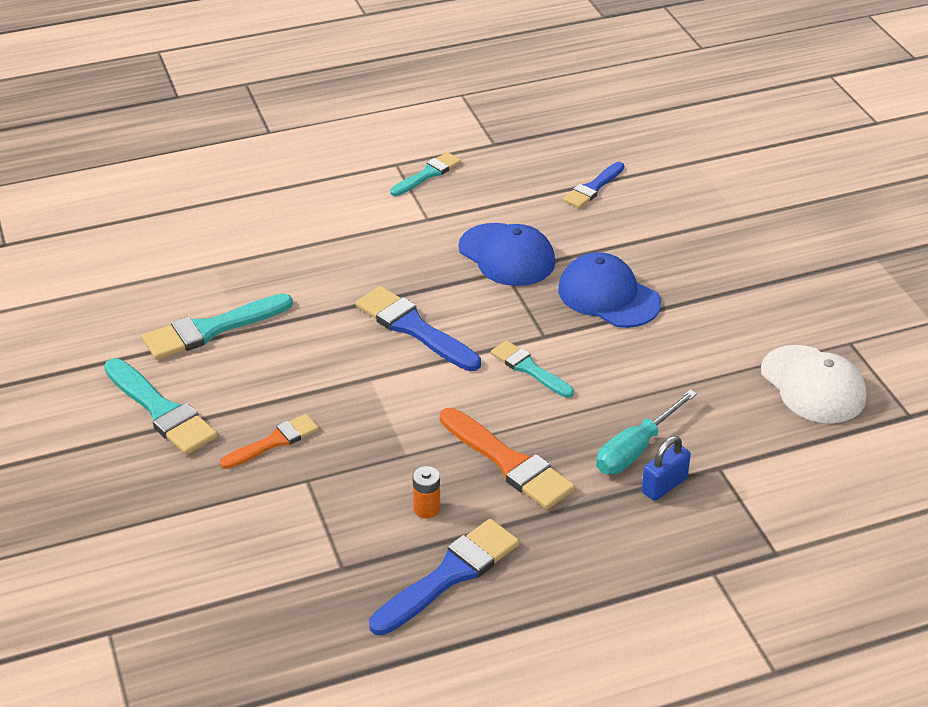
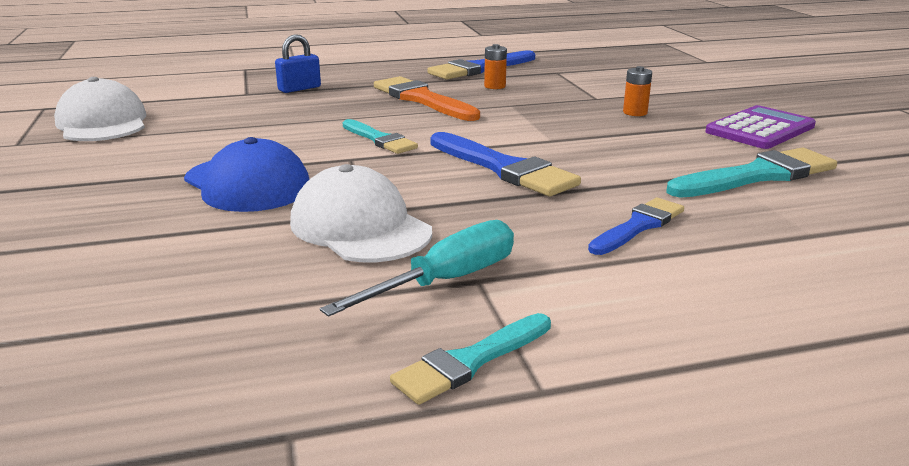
camera: 175 degrees left, 15 degrees down
turquoise brush [104,358,218,455] -> purple calculator [705,105,816,149]
orange brush [220,414,319,469] -> orange battery [623,66,652,116]
blue cap [458,223,555,286] -> white cap [290,164,432,262]
blue brush [563,162,624,208] -> blue brush moved to [588,198,684,255]
turquoise screwdriver [596,389,697,474] -> turquoise screwdriver moved to [320,220,514,317]

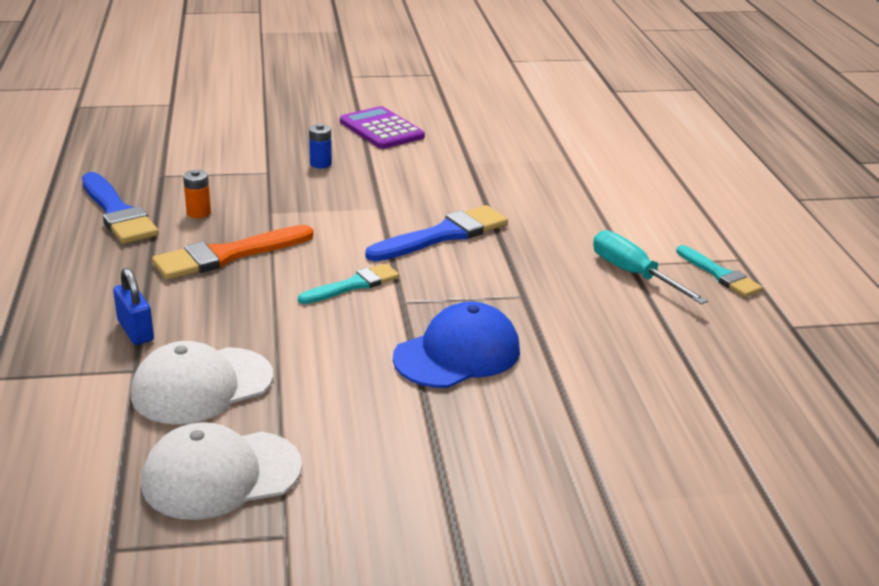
camera: 85 degrees left, 5 degrees up
white cap [290,164,432,262] -> white cap moved to [131,341,273,425]
blue brush [588,198,684,255] -> none
orange battery [623,66,652,116] -> blue battery [309,124,332,168]
turquoise brush [667,148,837,198] -> none

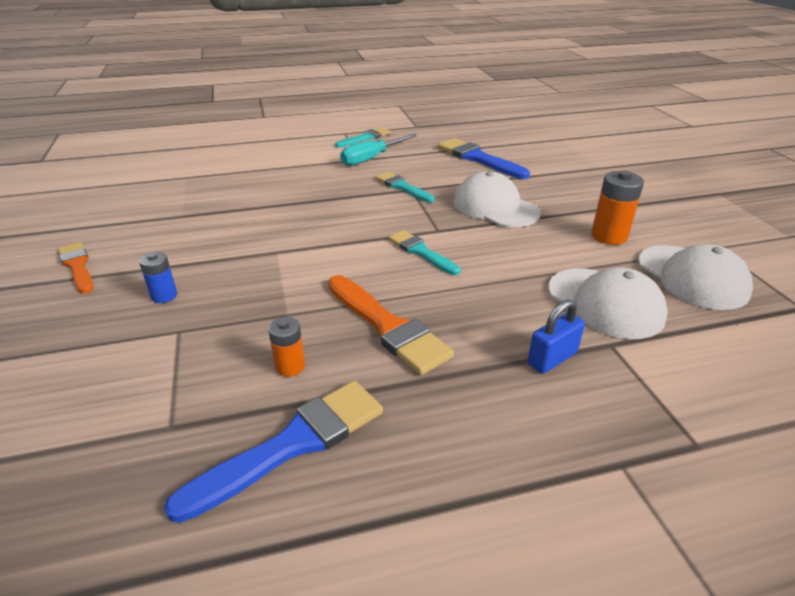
camera: 95 degrees left, 5 degrees up
purple calculator [340,106,425,149] -> orange brush [58,242,94,294]
blue brush [365,205,508,262] -> blue brush moved to [437,138,530,179]
blue cap [393,301,520,388] -> white cap [453,171,541,228]
none -> turquoise brush [375,172,435,203]
none -> orange battery [591,170,644,245]

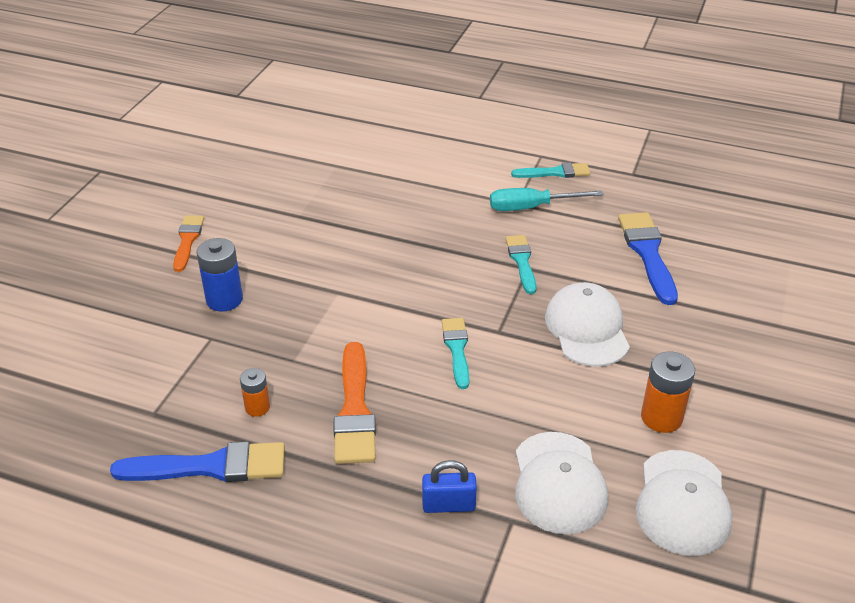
camera: 35 degrees right, 5 degrees up
blue battery [139,252,177,303] -> blue battery [197,238,243,312], size x1.64

